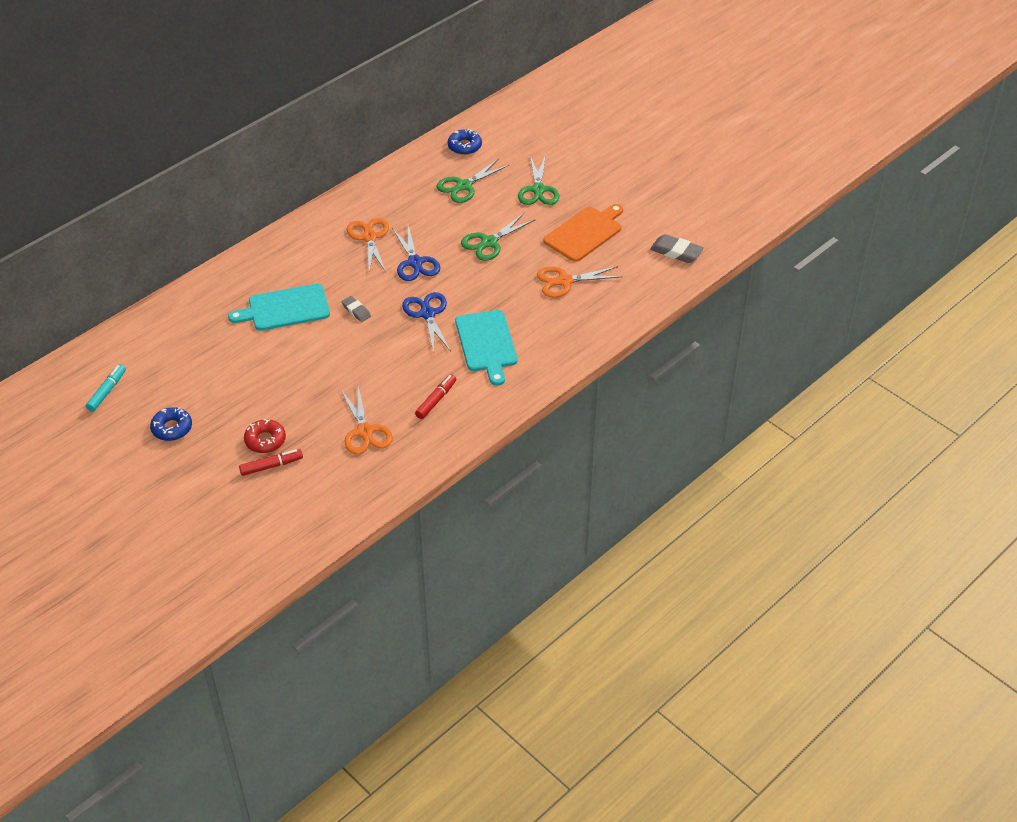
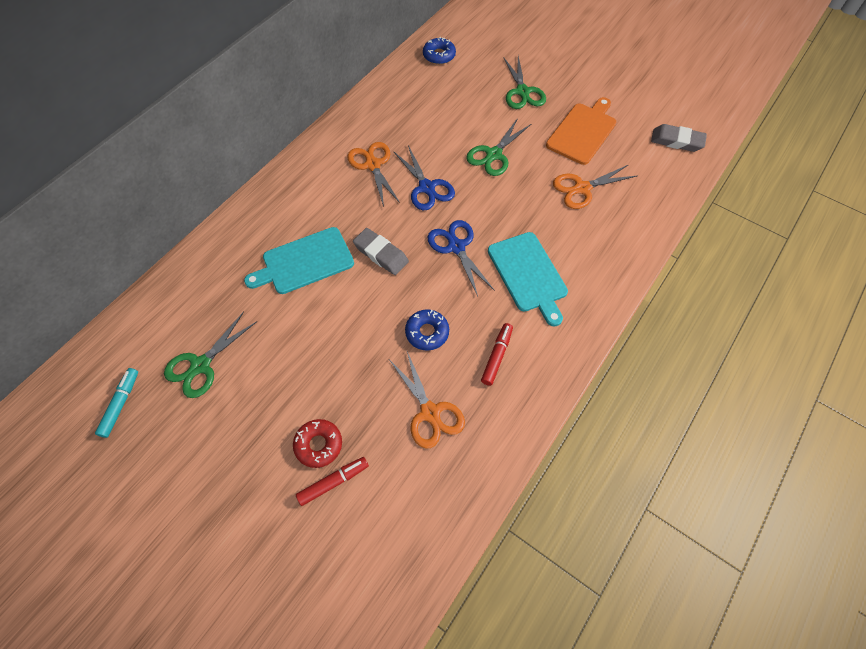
camera: 10 degrees left, 15 degrees up
blue donut [150,407,192,441] -> blue donut moved to [405,309,449,351]
grey eraser [342,296,371,322] -> grey eraser [353,228,409,275], size x1.61
green scissors [436,159,509,203] -> green scissors moved to [164,312,257,398]

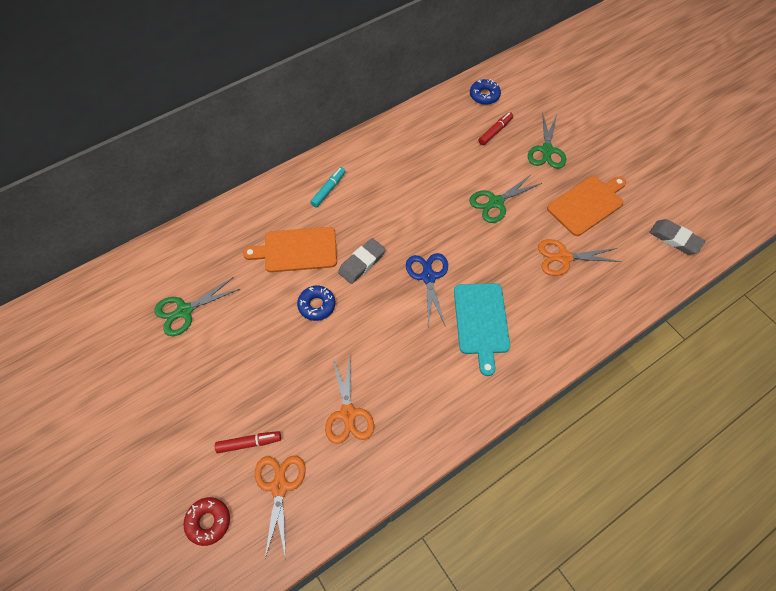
camera: 20 degrees right, 0 degrees up
turquoise marker [95,368,138,438] -> turquoise marker moved to [310,167,346,208]
turquoise cutting board [244,227,354,294] -> orange cutting board [243,227,337,272]
red donut [293,419,342,468] -> red donut moved to [183,497,230,546]
orange scissors [347,142,400,207] -> orange scissors moved to [255,456,306,559]
grey eraser [353,228,409,275] -> grey eraser turned 75 degrees clockwise [338,238,386,284]
blue scissors [393,145,455,210] -> none
blue donut [405,309,449,351] -> blue donut moved to [297,286,335,321]
red marker [481,323,513,386] -> red marker moved to [478,112,513,145]

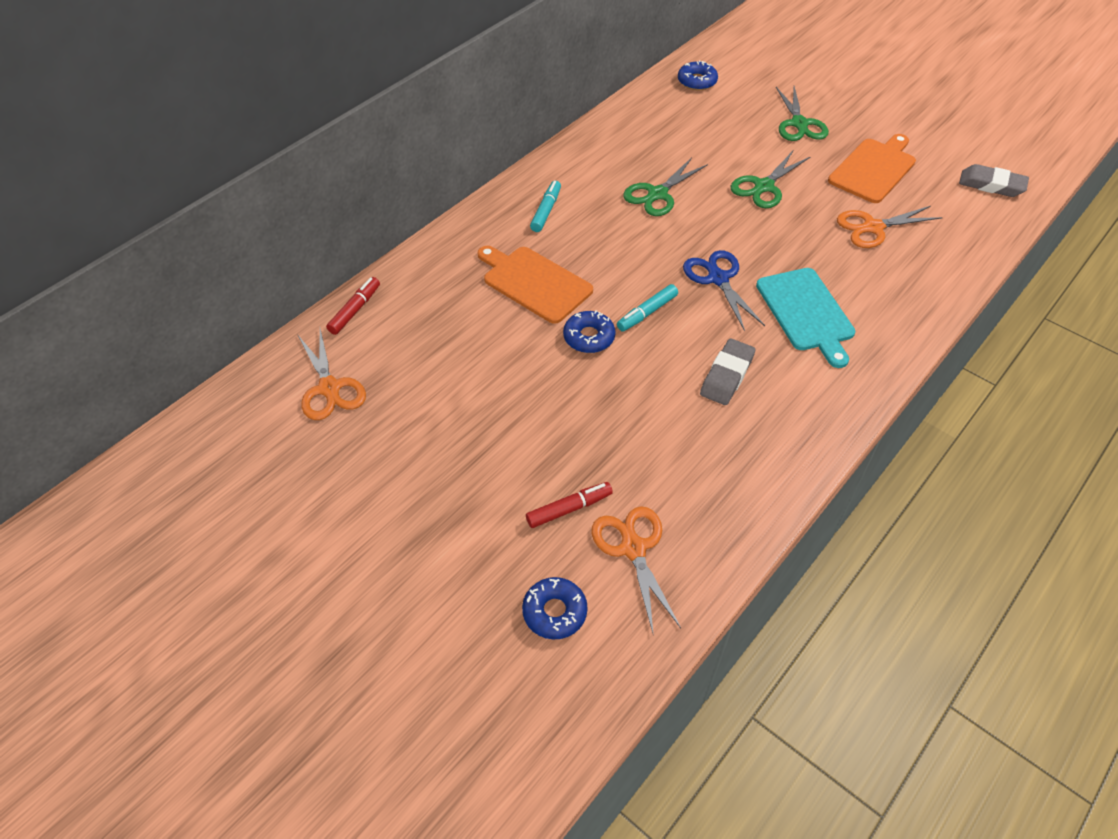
camera: 15 degrees left, 10 degrees down
green scissors [154,277,240,336] -> green scissors moved to [623,158,708,216]
red donut [183,497,230,546] -> blue donut [522,577,588,640]
orange cutting board [243,227,337,272] -> orange cutting board turned 60 degrees clockwise [478,246,593,324]
orange scissors [325,356,374,444] -> orange scissors moved to [297,329,366,420]
grey eraser [338,238,386,284] -> grey eraser moved to [700,339,756,405]
red marker [478,112,513,145] -> red marker moved to [326,277,380,335]
none -> turquoise marker [617,284,678,331]

